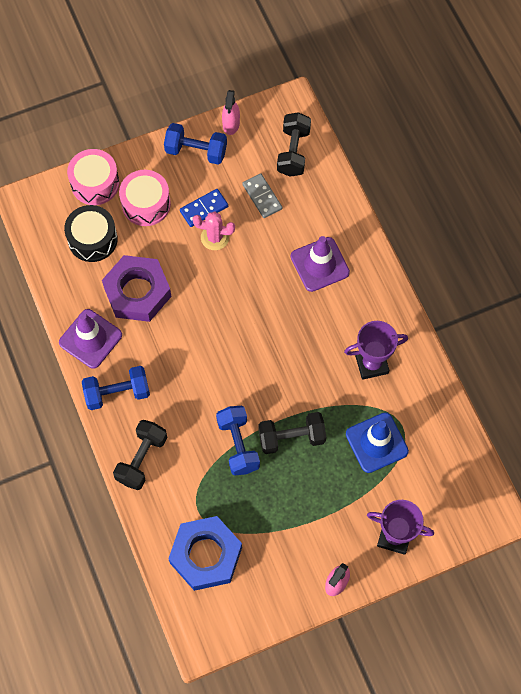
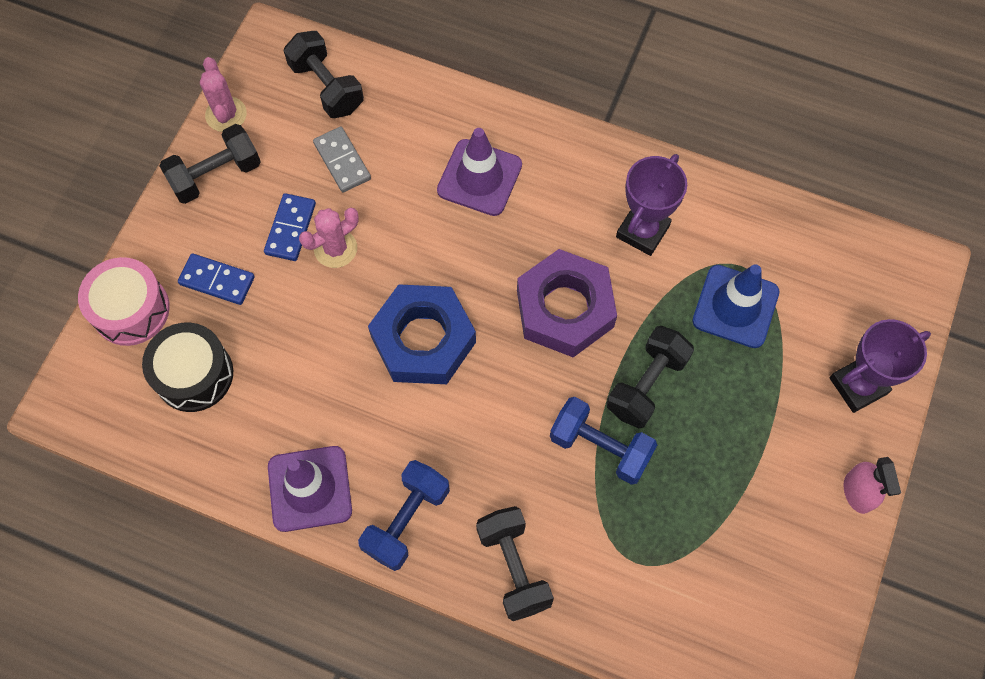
camera: 45 degrees left, 0 degrees up
purple nut [102,255,172,322] -> purple nut moved to [517,249,617,357]
pink drum [119,170,171,226] -> blue domino [178,253,255,305]
blue dumbbell [164,123,227,165] -> black dumbbell [160,124,261,204]
blue nut [168,516,242,591] -> blue nut moved to [368,284,476,384]
pink spray bottle [222,90,240,135] -> pink cactus [200,57,247,132]
grey domino [242,173,282,218] -> grey domino turned 45 degrees clockwise [313,127,371,192]

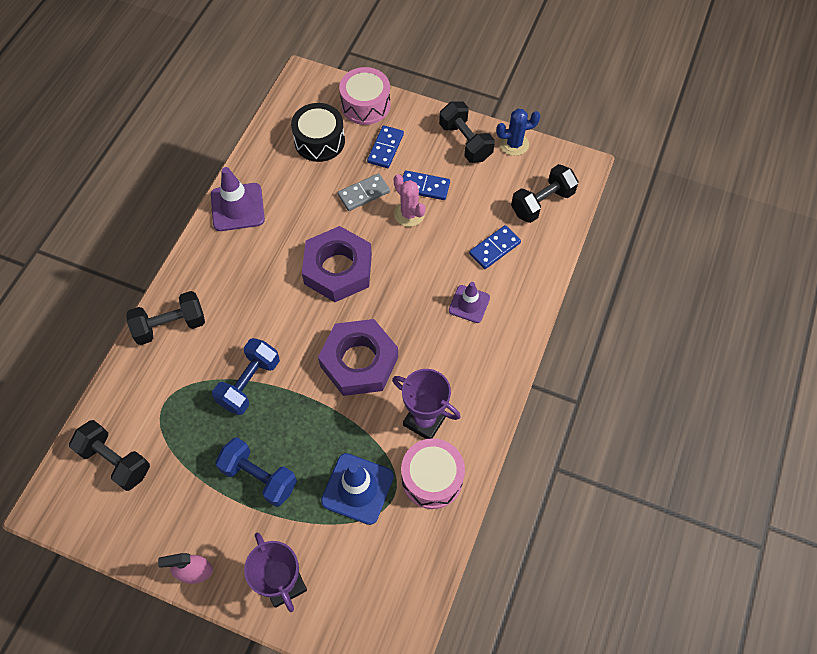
camera: 90 degrees right, 5 degrees down
pink cactus [200,57,247,132] -> blue cactus [496,109,540,156]
grey domino [313,127,371,192] -> grey domino moved to [338,173,390,211]
blue dumbbell [358,460,450,571] -> blue dumbbell moved to [215,437,297,507]
blue nut [368,284,476,384] -> purple nut [302,226,372,302]
purple traffic cone [437,128,522,216] -> purple traffic cone [449,282,490,323], size x0.64
black dumbbell [606,326,694,428] -> black dumbbell moved to [69,420,150,491]
none -> pink drum [401,438,465,509]
none -> blue domino [469,225,521,269]

